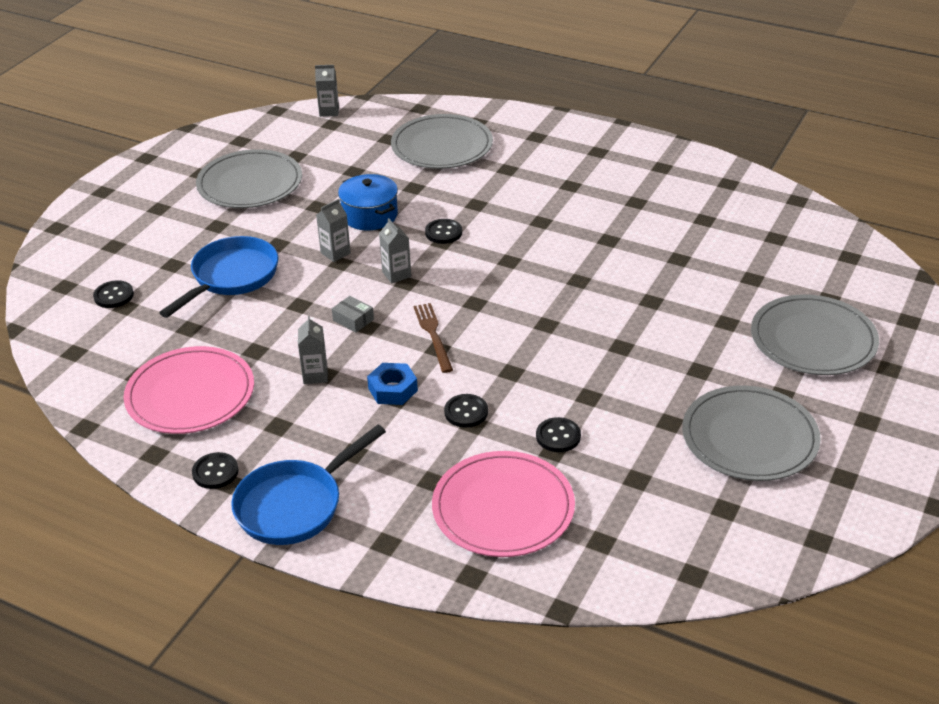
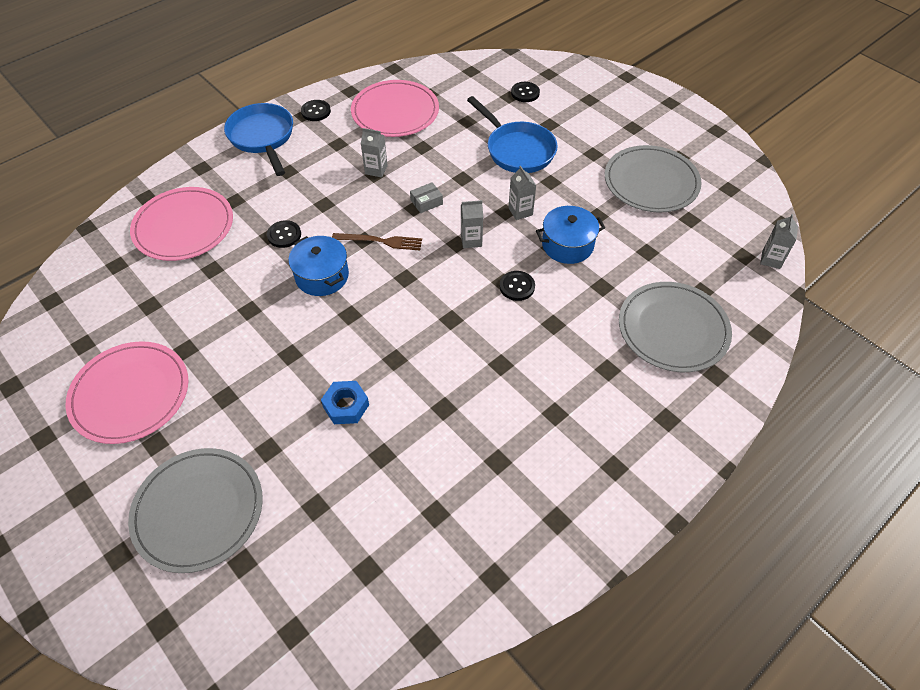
camera: 110 degrees right, 15 degrees up
blue nut [367,363,418,405] -> blue nut moved to [321,381,369,424]
black button [536,417,581,452] -> none
grey plate [682,385,821,481] -> pink plate [65,341,188,444]
none -> blue pot [288,236,349,296]

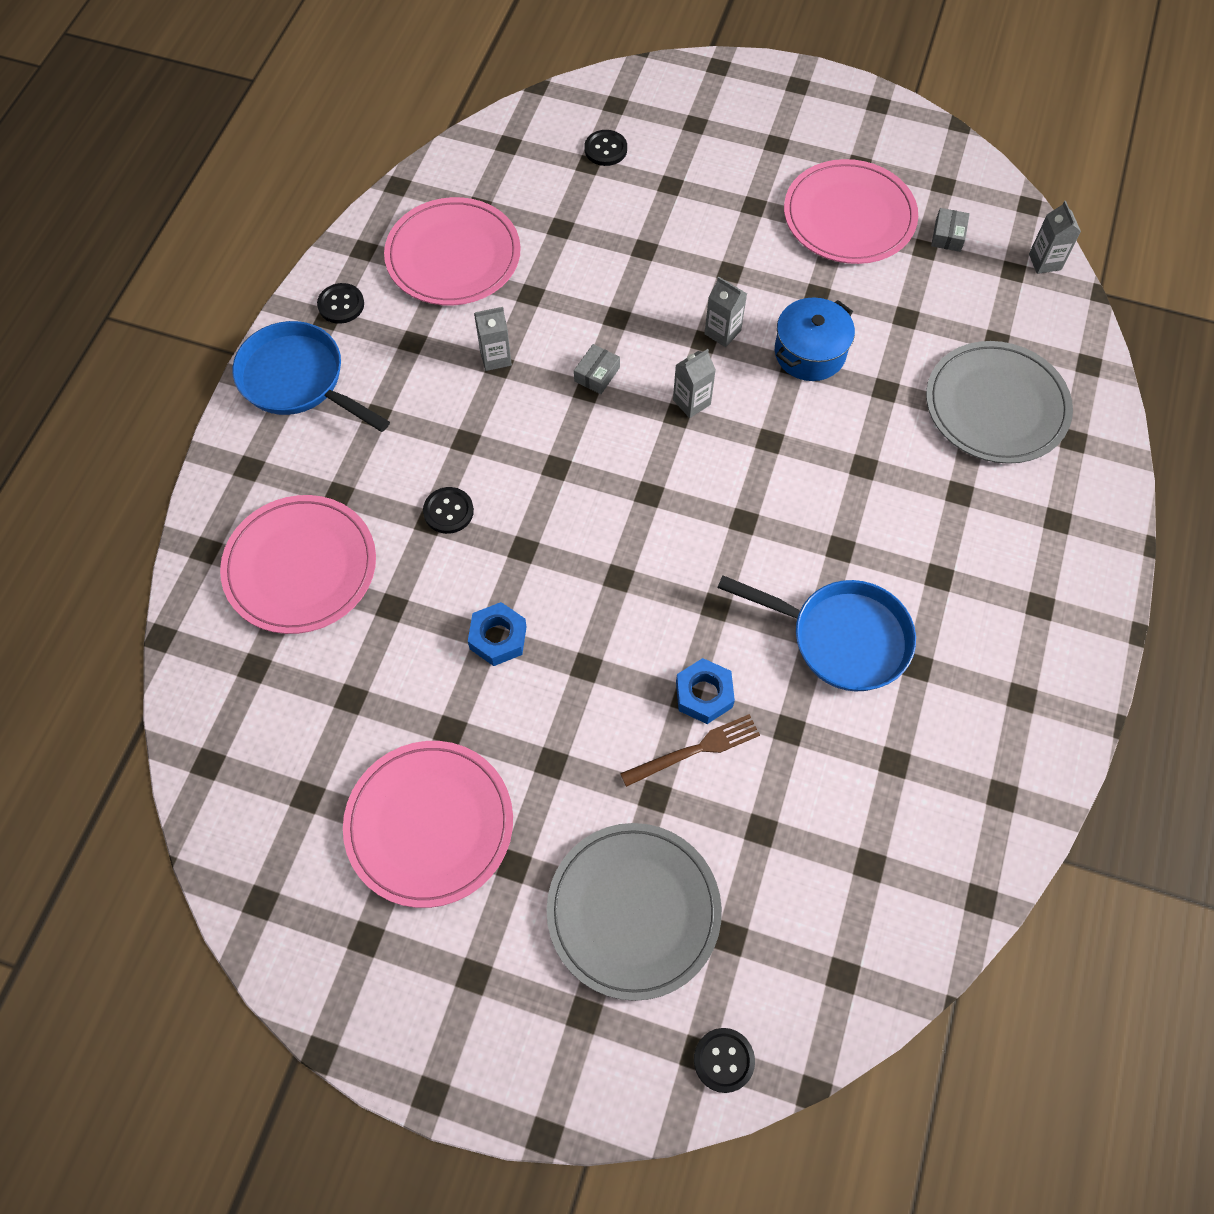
camera: 30 degrees left, 10 degrees up
blue pot [288,236,349,296] -> none
brown fork [332,233,422,250] -> brown fork moved to [620,714,760,787]
blue pan [467,96,558,173] -> blue pan moved to [717,575,916,691]
black button [500,271,535,301] -> black button moved to [694,1028,755,1093]
grey plate [605,145,702,213] -> pink plate [784,159,918,264]
none -> blue nut [468,602,527,666]
none -> grey box [931,208,970,252]

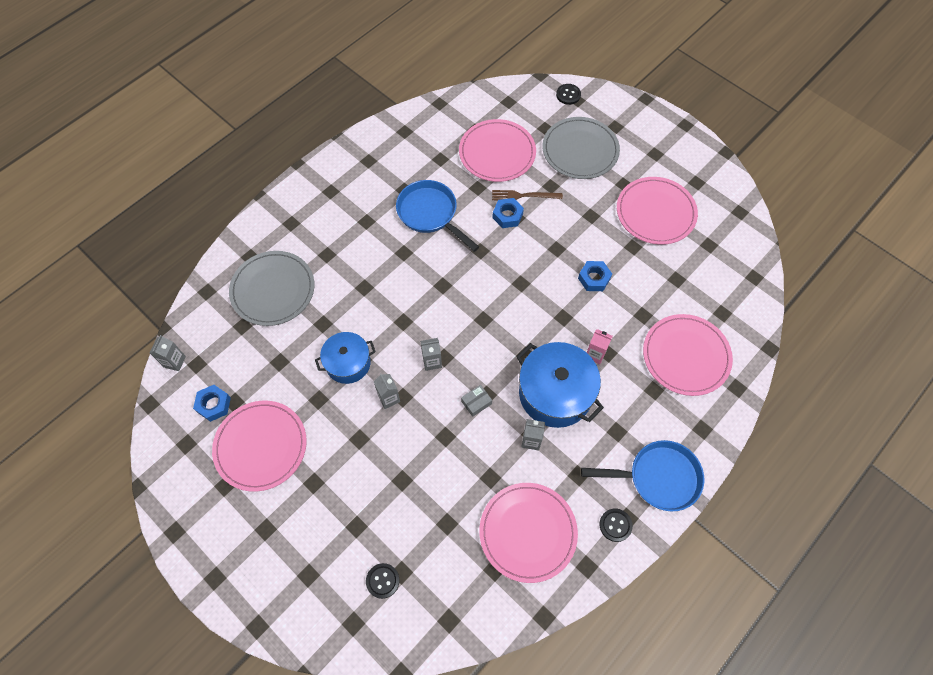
camera: 155 degrees left, 0 degrees up
blue pan [232,321,390,432] -> blue pan turned 60 degrees counterclockwise [581,440,704,511]
black button [423,487,474,534] -> pink carton [587,329,613,364]
grey box [931,208,970,252] -> blue nut [193,385,231,422]
none -> pink plate [459,119,536,182]
none -> blue pot [516,342,604,428]

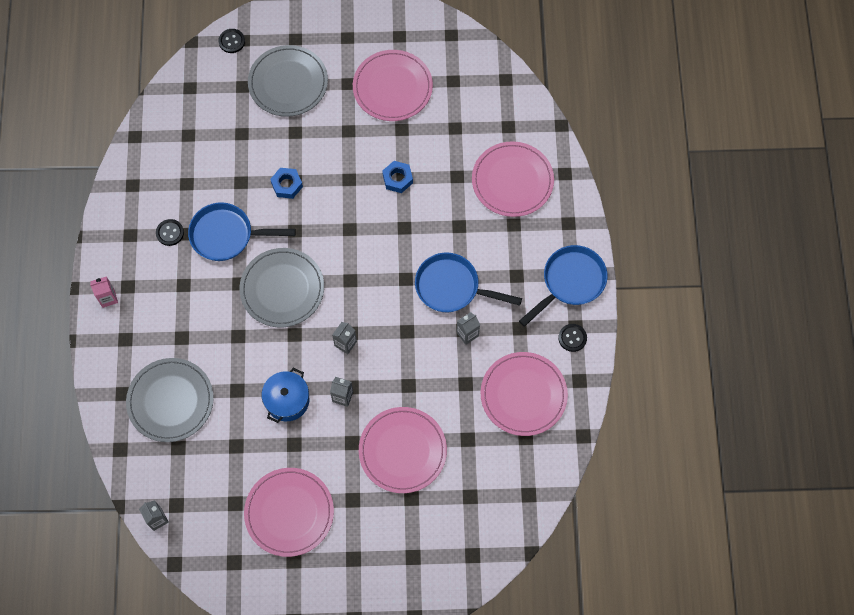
camera: 45 degrees left, 5 degrees up
blue nut [193,385,231,422] -> none
black button [366,563,400,599] -> black button moved to [156,219,184,246]
pink plate [459,119,536,182] -> pink plate moved to [359,407,447,493]
grey box [461,385,492,417] -> none
brown fork [492,190,563,200] -> none
blue pot [516,342,604,428] -> blue pan [415,253,522,312]
pink carton [587,329,613,364] -> pink carton moved to [90,276,118,308]
none -> grey plate [239,248,324,328]

